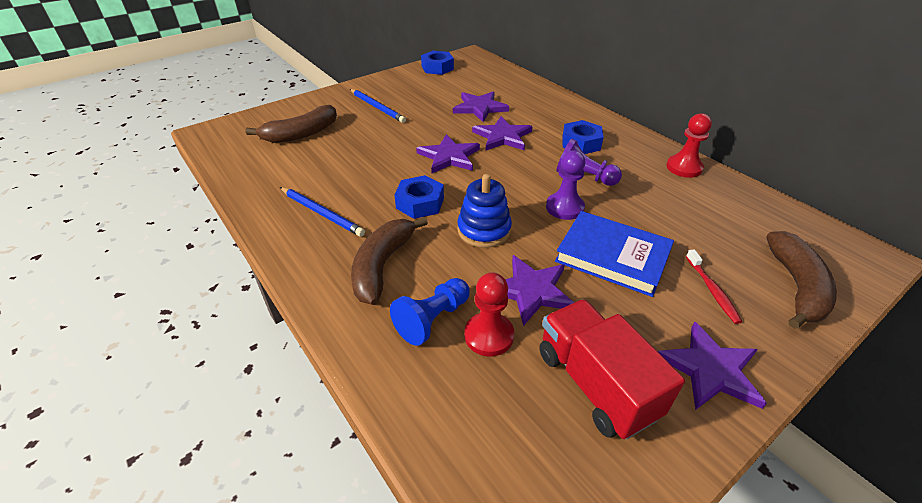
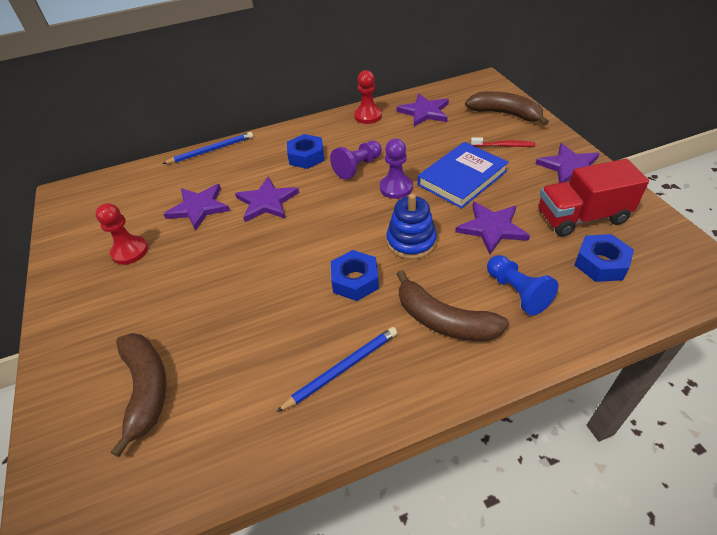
camera: 70 degrees left, 5 degrees up
blue pencil [350,89,406,123] -> blue pencil moved to [162,132,253,164]
purple star [416,134,480,173] -> purple star moved to [396,93,449,127]
blue nut [421,51,454,75] -> blue nut moved to [574,234,634,282]
red pawn [464,272,514,356] -> red pawn moved to [95,203,148,265]

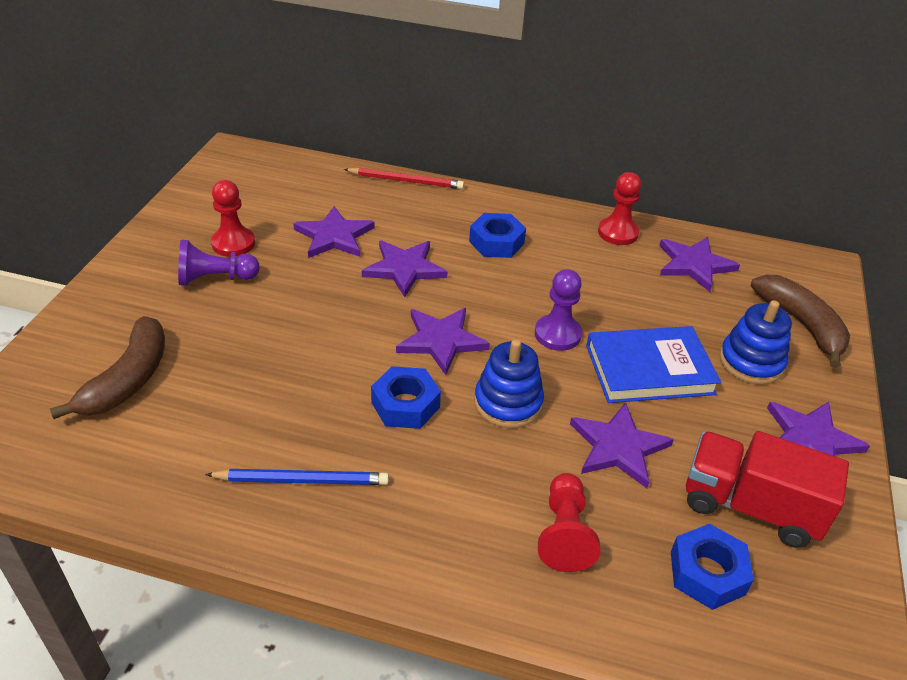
camera: 30 degrees right, 5 degrees down
blue pencil [162,132,253,164] -> red pencil [344,167,464,189]
purple pawn [330,140,382,180] -> purple pawn moved to [178,240,260,286]
brown banana [397,270,509,341] -> none
red toothbrush [471,137,535,147] -> blue stacking toy [719,300,792,385]
blue pawn [487,255,558,316] -> red pawn [538,473,600,572]
none -> purple star [396,308,490,375]

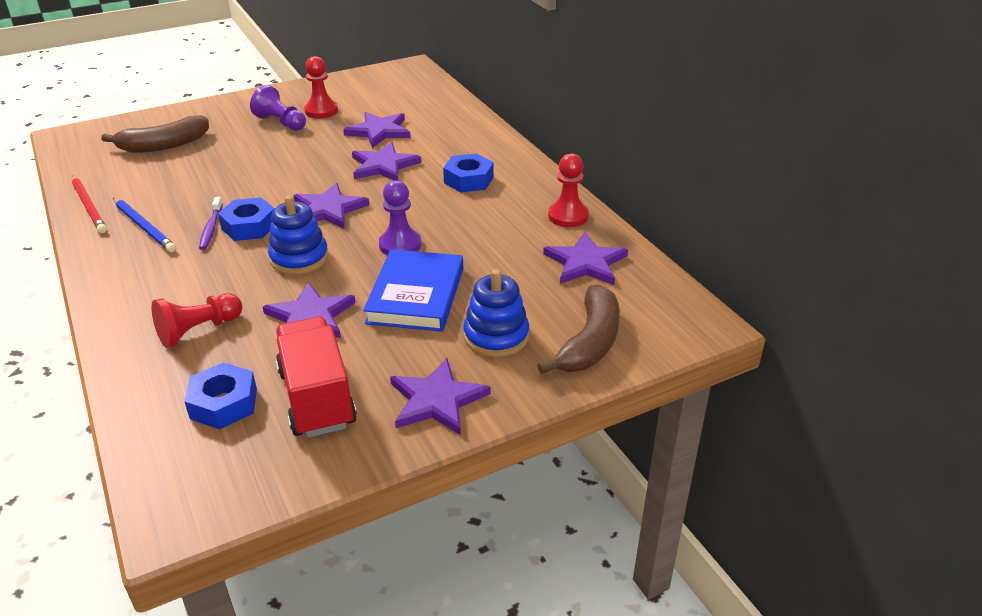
camera: 50 degrees right, 5 degrees down
red pencil [344,167,464,189] -> red pencil moved to [72,175,107,233]
blue book [586,326,721,403] -> blue book turned 60 degrees clockwise [363,249,463,332]
none -> purple toothbrush [199,197,223,250]

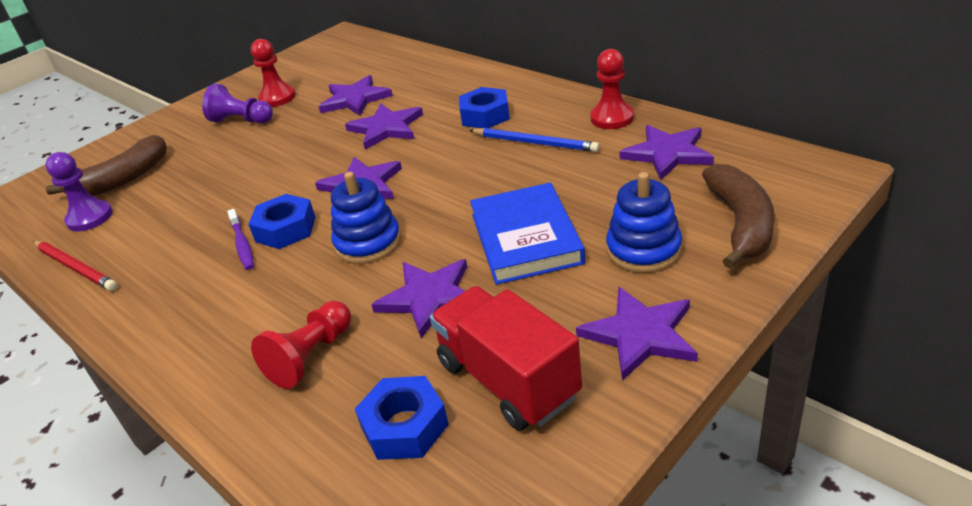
camera: 15 degrees left, 0 degrees up
blue pencil [113,198,176,252] -> blue pencil moved to [469,128,600,152]
purple pawn [379,180,421,255] -> purple pawn moved to [45,152,113,232]

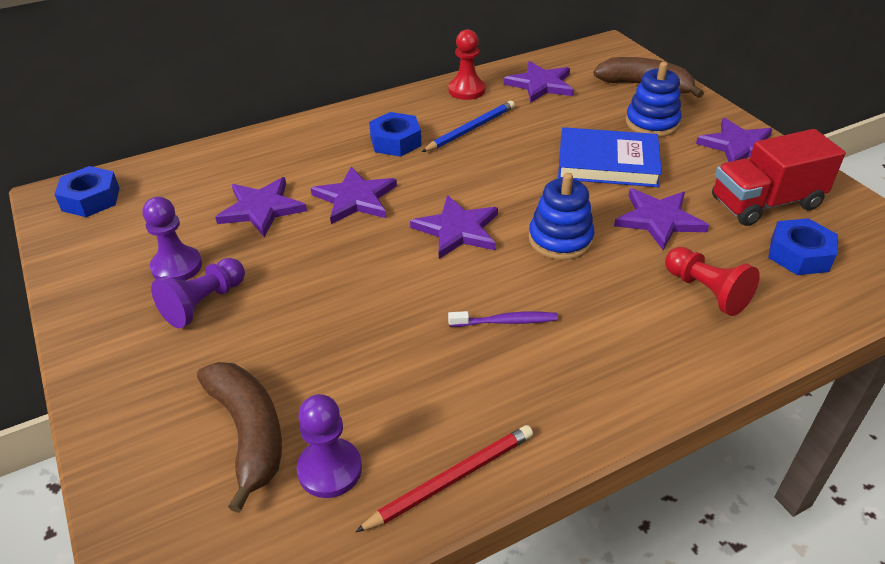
camera: 75 degrees left, 5 degrees up
blue nut [248,194,316,249] -> blue nut moved to [54,166,119,217]
red pawn [251,39,296,107] -> purple pawn [143,197,202,281]

